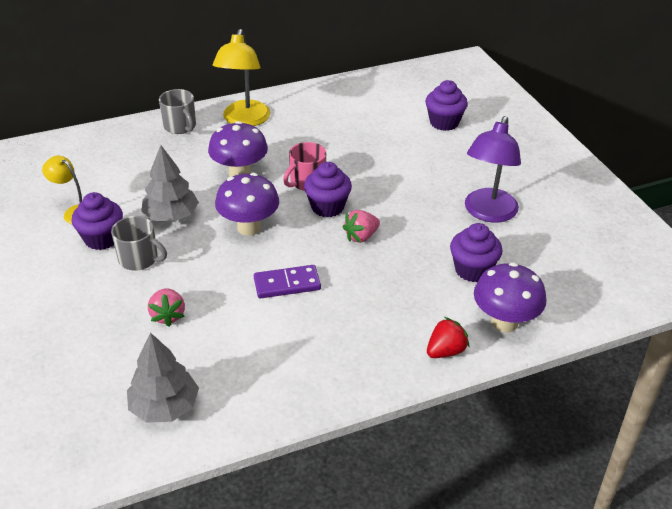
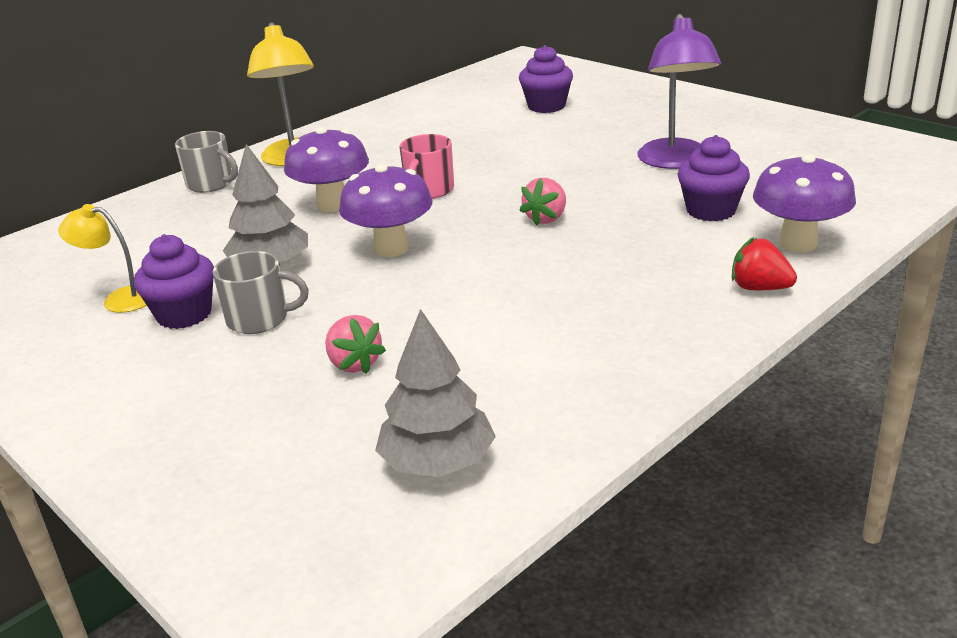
camera: 20 degrees left, 10 degrees down
purple domino [254,265,321,299] -> none
purple cupcake [304,162,352,217] -> none
red strawberry [427,317,470,358] -> red strawberry turned 90 degrees counterclockwise [732,237,797,290]

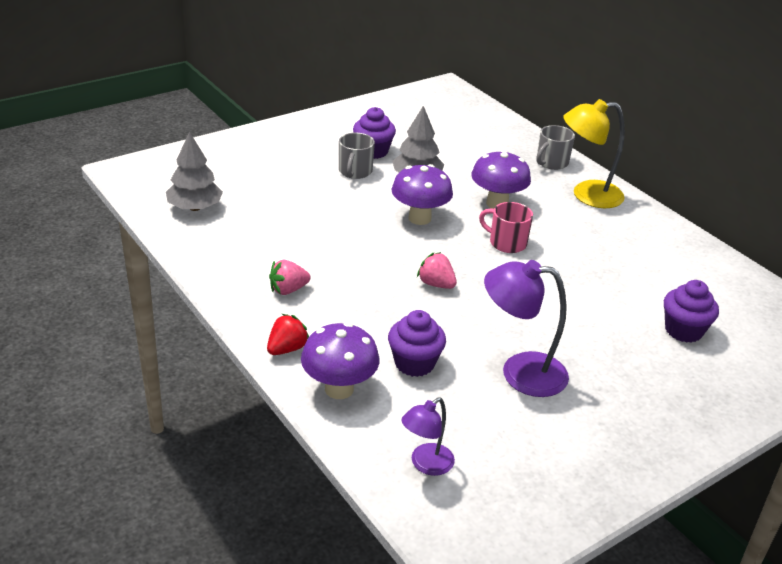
camera: 95 degrees right, 5 degrees up
yellow lamp [58,204,147,313] -> none
pink strawberry [325,315,386,374] -> pink strawberry moved to [269,260,311,295]
none -> purple lamp [401,397,455,476]

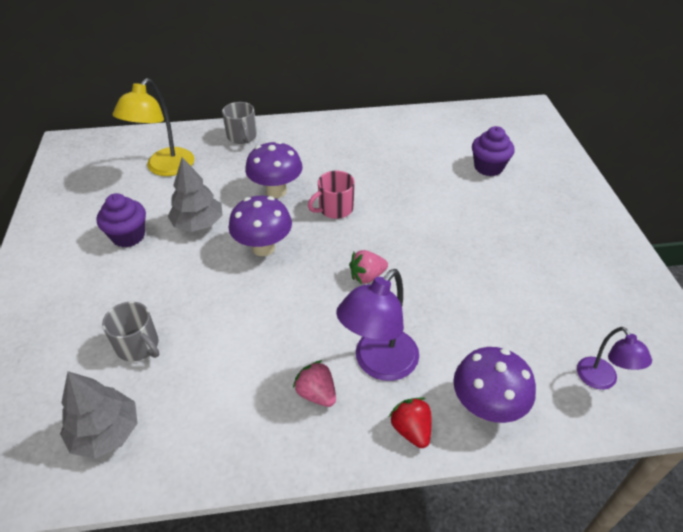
camera: 60 degrees left, 10 degrees up
pink strawberry [269,260,311,295] -> pink strawberry turned 135 degrees clockwise [293,360,336,407]
grey mug [339,133,375,179] -> grey mug moved to [102,301,159,362]
purple cupcake [388,310,446,377] -> none
purple lamp [484,260,569,397] -> purple lamp moved to [336,269,419,381]
yellow lamp [563,99,625,208] -> yellow lamp moved to [113,78,194,176]

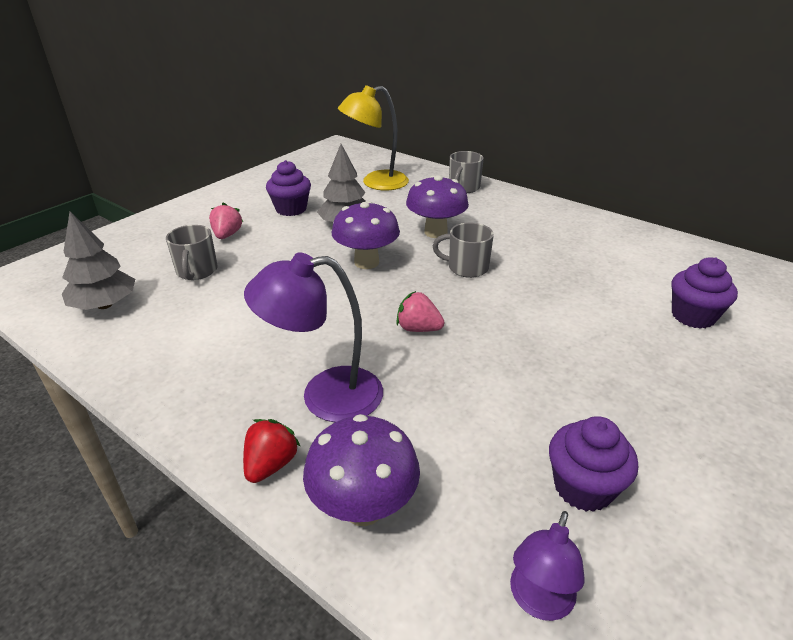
camera: 45 degrees right, 10 degrees down
pink strawberry [293,360,336,407] -> pink strawberry moved to [209,202,243,239]
pink mug [308,171,355,219] -> grey mug [433,223,494,278]
none -> purple cupcake [549,416,638,512]

